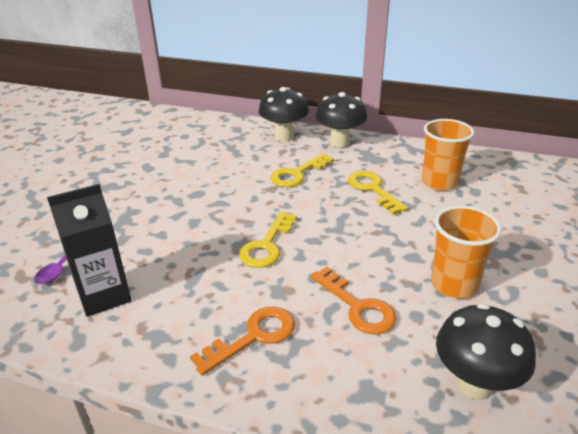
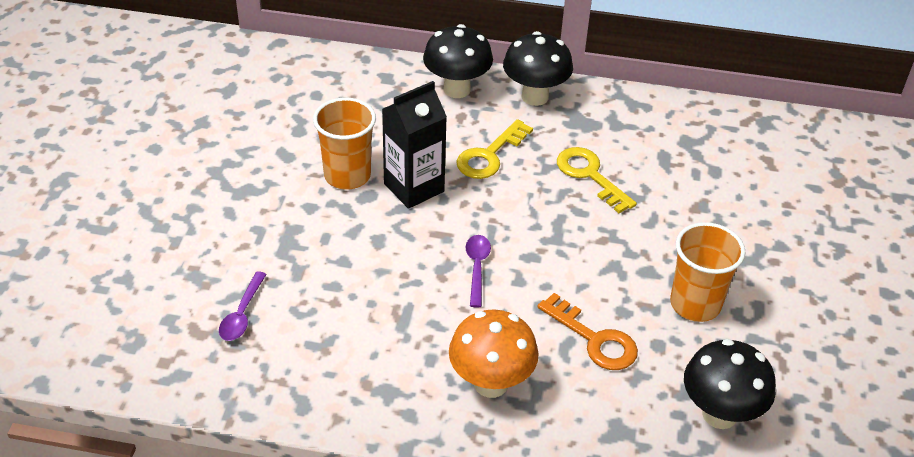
camera: 10 degrees left, 10 degrees up
black carton [47,184,132,317] -> black carton moved to [382,81,447,209]
orange key [190,307,295,376] -> orange mushroom [449,309,539,398]
yellow key [239,212,297,268] -> purple spoon [466,235,491,308]
orange cup [422,119,474,191] -> orange cup moved to [313,98,376,189]

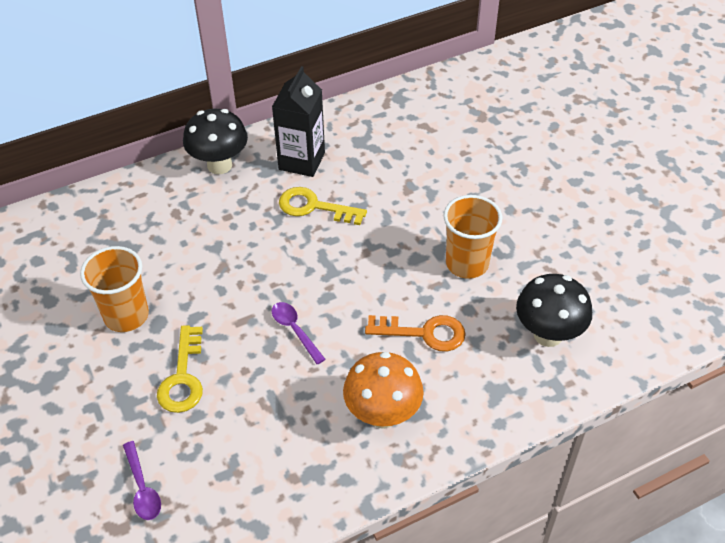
camera: 35 degrees left, 5 degrees up
black carton [382,81,447,209] -> black carton moved to [272,66,325,177]
black mushroom [423,24,493,98] -> none
yellow key [456,119,533,179] -> yellow key moved to [157,325,203,413]

